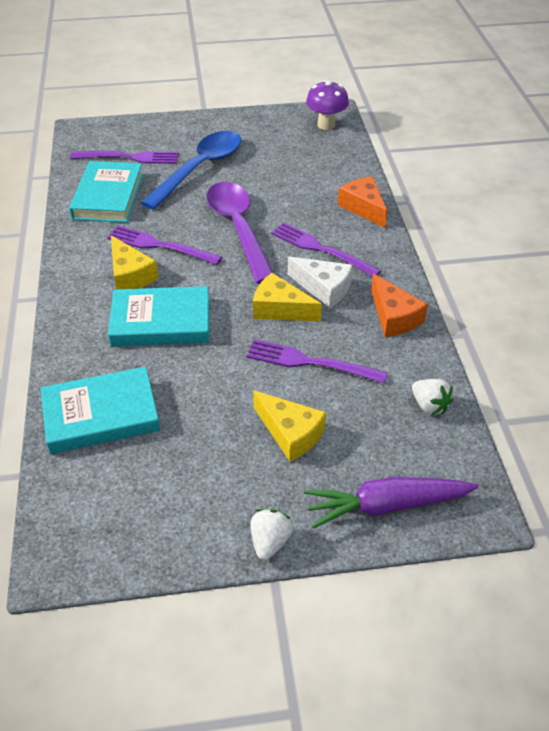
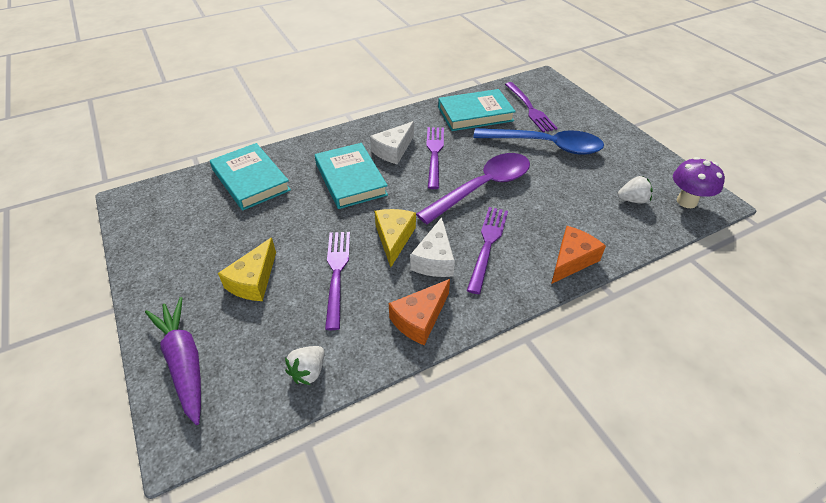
camera: 70 degrees right, 0 degrees up
yellow cheese [111,235,159,289] -> white cheese [370,121,414,164]
white strawberry [250,509,293,560] -> white strawberry moved to [618,176,652,203]

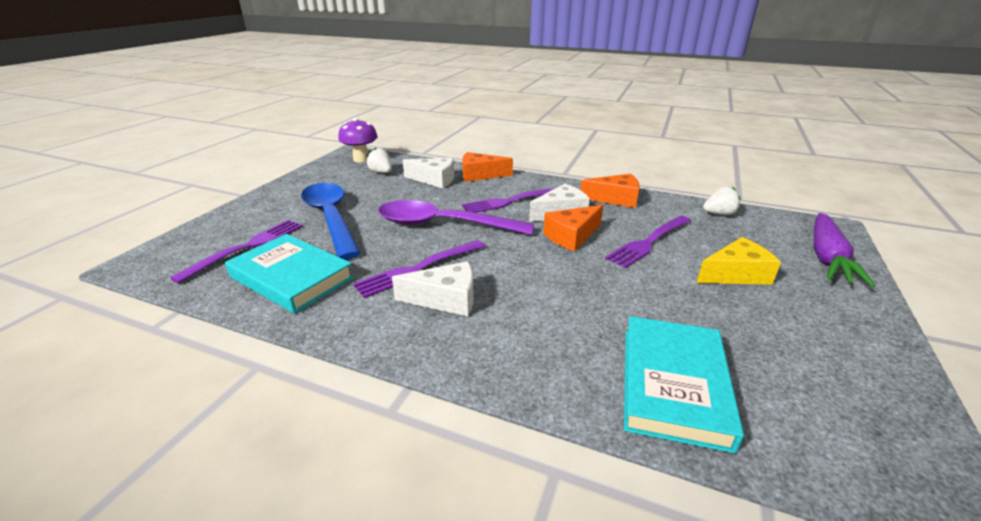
camera: 130 degrees left, 15 degrees down
turquoise book [315,143,388,209] -> none
yellow cheese [375,209,416,267] -> orange cheese [543,205,603,251]
none -> white cheese [403,158,454,188]

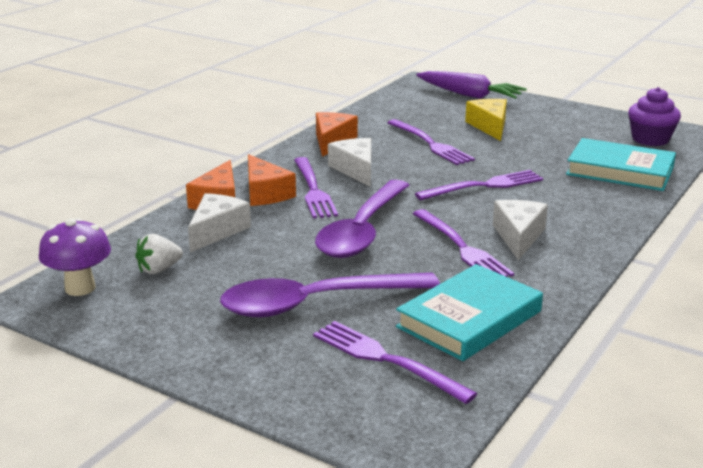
camera: 80 degrees left, 5 degrees down
blue spoon [301,183,361,260] -> purple spoon [220,273,440,317]
orange cheese [543,205,603,251] -> orange cheese moved to [248,154,296,206]
white strawberry [703,187,741,215] -> none
none -> purple fork [415,170,543,200]
none -> purple cupcake [628,87,681,146]

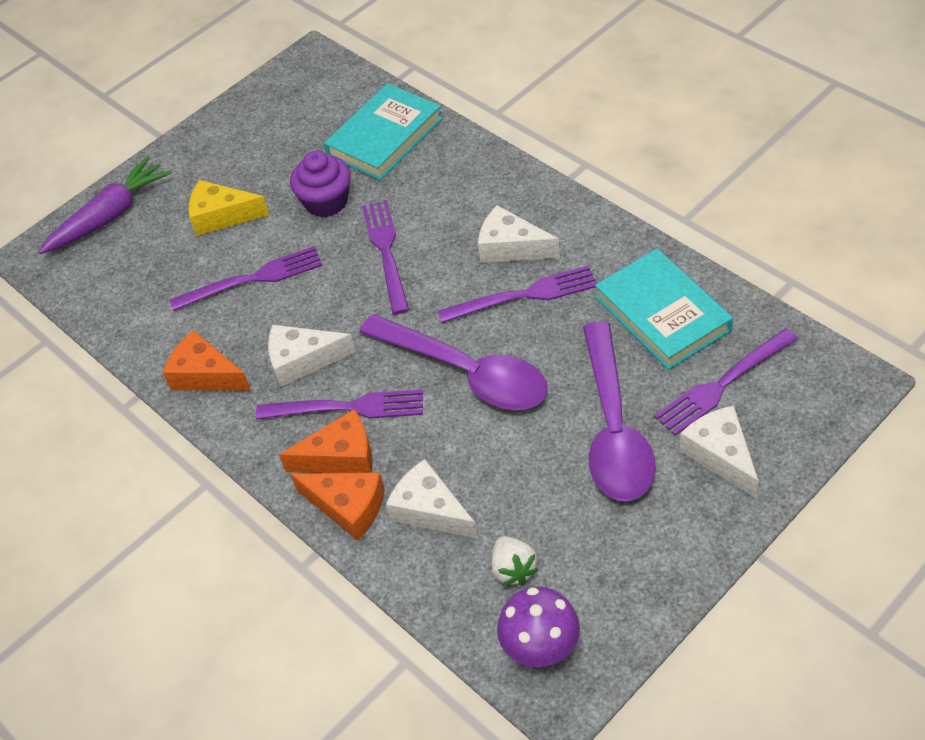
camera: 70 degrees left, 25 degrees up
purple cupcake [628,87,681,146] -> purple cupcake moved to [290,151,351,217]
none -> white cheese [680,405,758,498]

